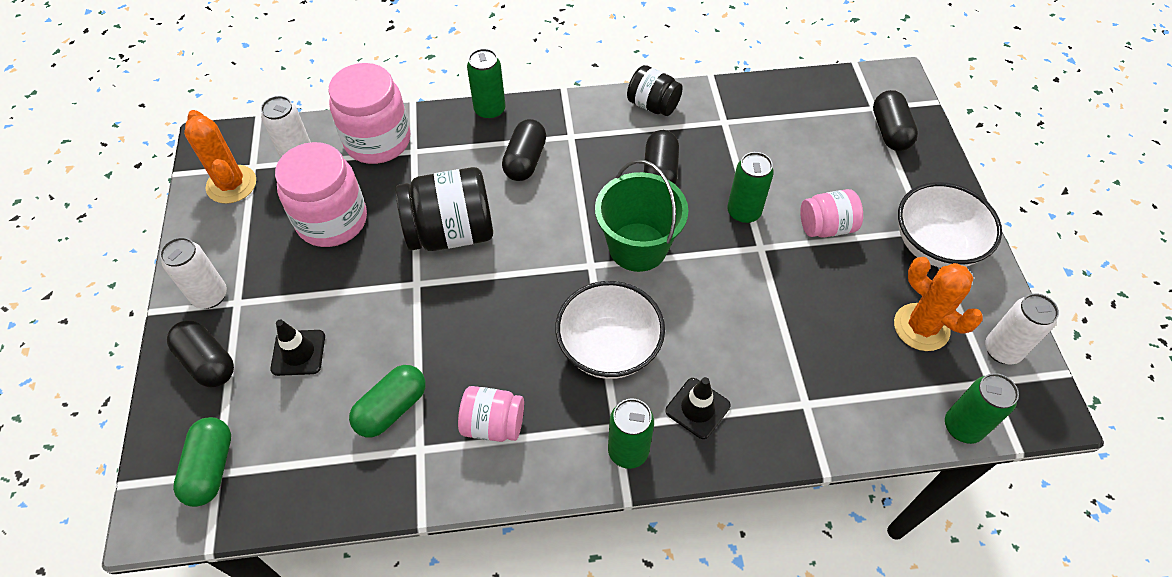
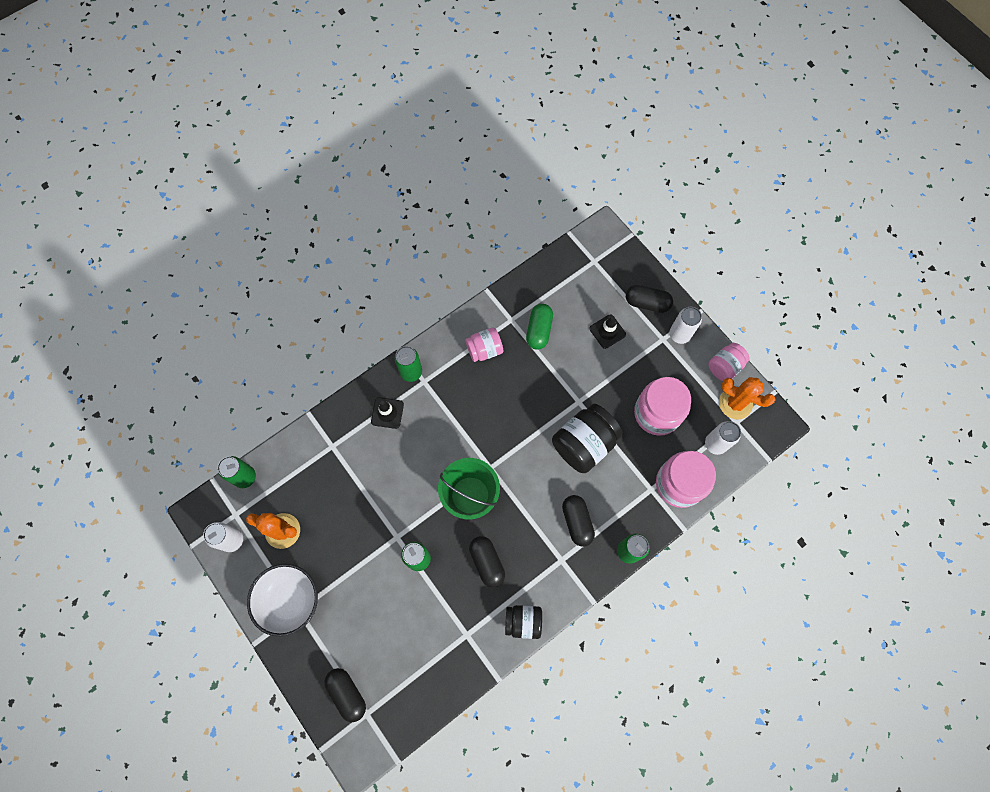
camera: 150 degrees right, 15 degrees up
green capsule [173,417,231,507] -> none
white bowl [555,281,665,379] -> none
pink jar [800,189,863,238] -> pink jar moved to [708,343,750,381]

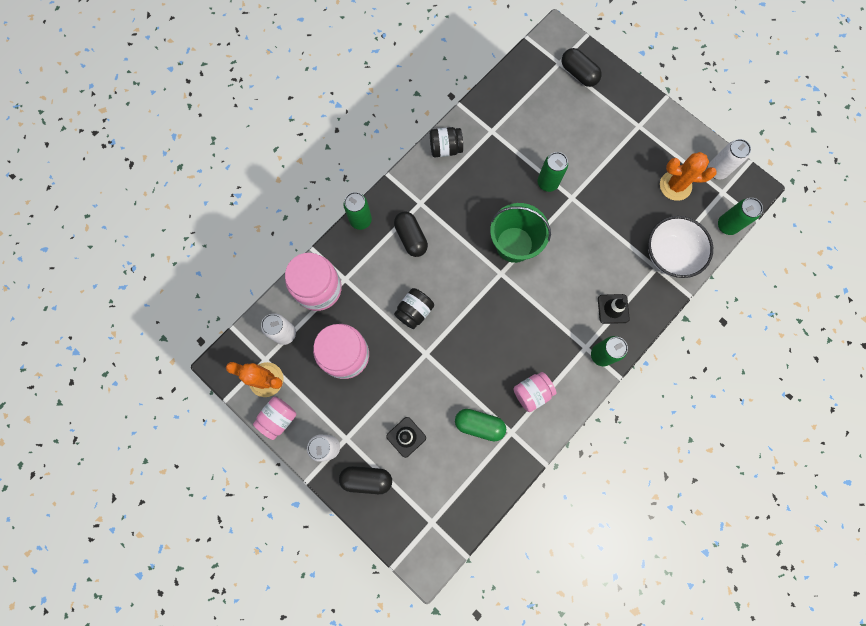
camera: 170 degrees right, 5 degrees up
white bowl [247,564,318,637] -> white bowl moved to [648,216,713,278]
black capsule [469,536,505,588] -> none
green capsule [526,304,553,350] -> green capsule turned 75 degrees counterclockwise [455,409,506,442]
black jar [552,404,623,473] -> black jar [394,288,434,329], size x0.59

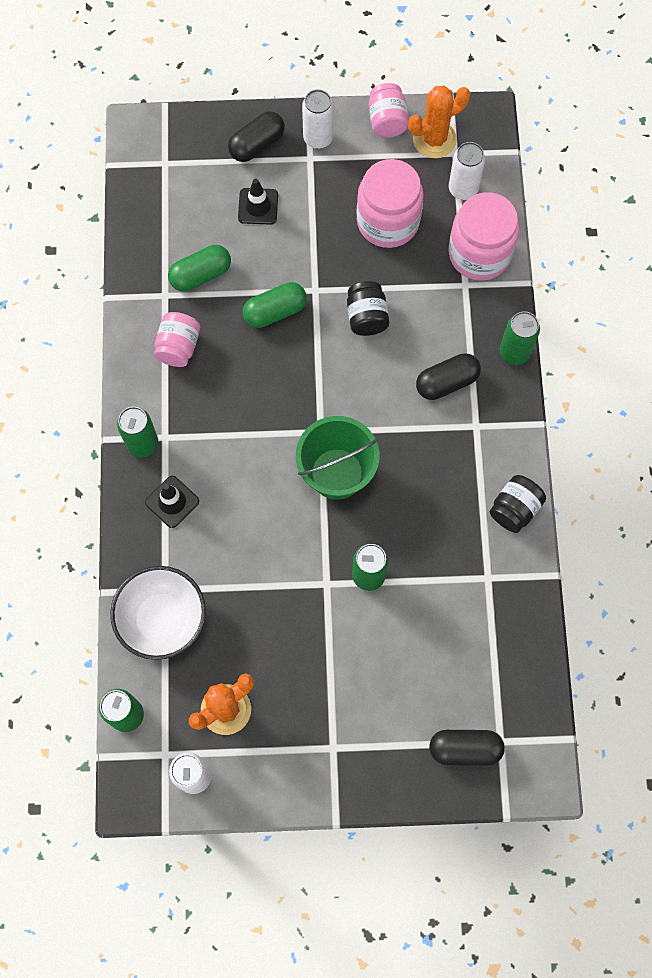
camera: 135 degrees right, 5 degrees down
black capsule [394,211,428,257] -> black capsule turned 45 degrees counterclockwise [416,353,481,400]
none -> green capsule [243,282,307,328]

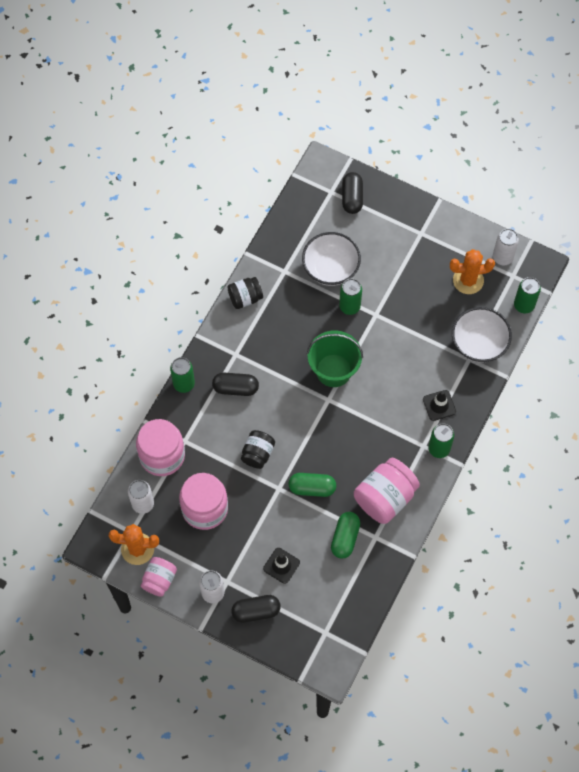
camera: 150 degrees left, 5 degrees down
pink jar [154,312,200,367] -> pink jar [354,458,420,524], size x1.69
green capsule [168,245,231,292] -> green capsule turned 75 degrees counterclockwise [331,512,360,559]
black capsule [429,730,505,766] -> black capsule turned 60 degrees clockwise [342,172,363,214]
none -> white bowl [302,232,361,286]

